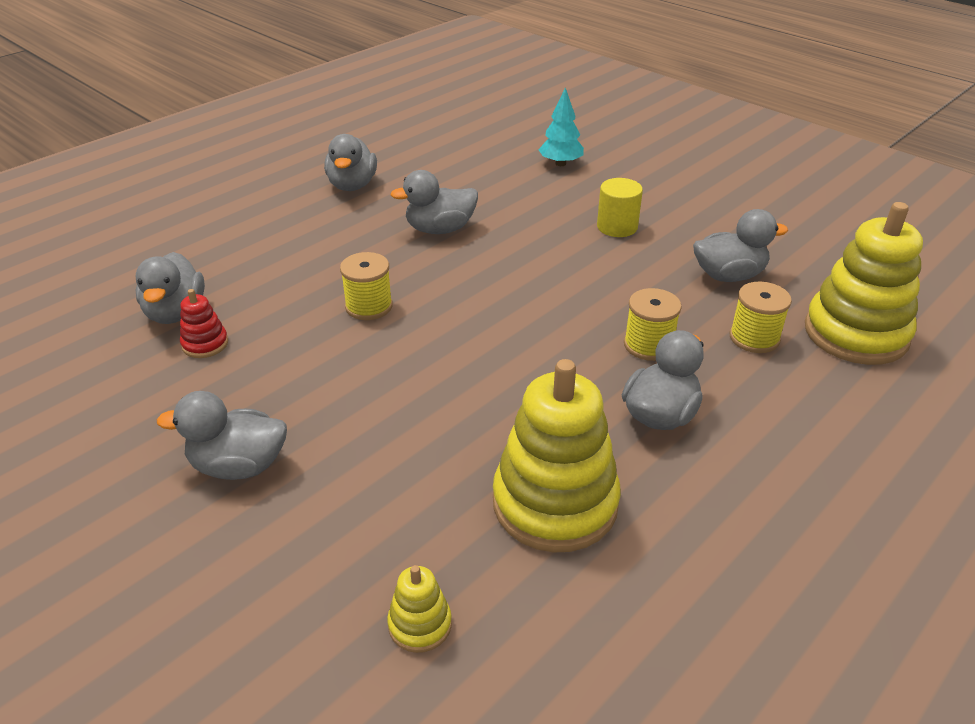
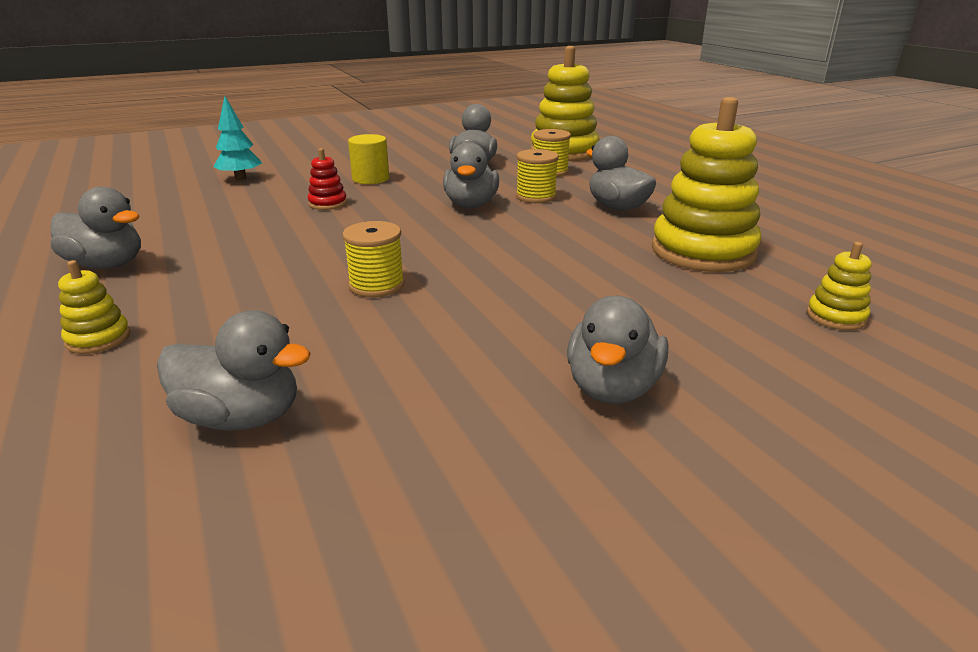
camera: 70 degrees left, 10 degrees down
red stacking toy [180,289,228,358] -> red stacking toy moved to [308,148,347,210]
grey duck [390,170,478,234] -> grey duck moved to [443,142,499,208]
none -> yellow stacking toy [58,260,131,354]

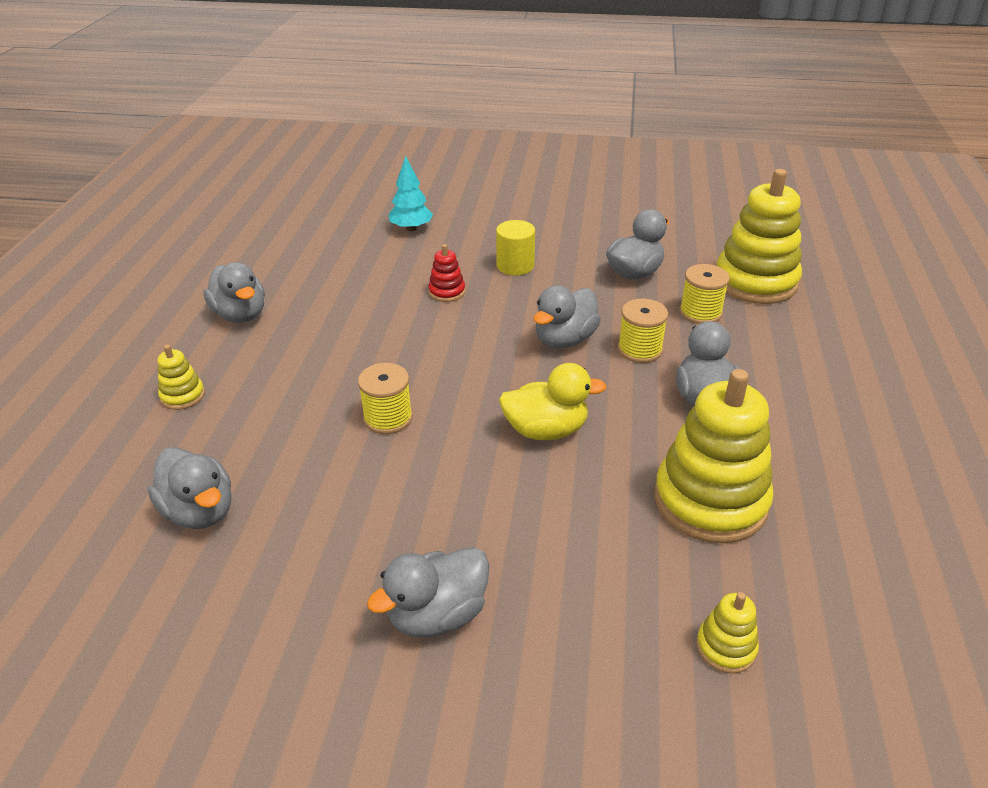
camera: 35 degrees right, 10 degrees up
none -> yellow duck [499,363,607,440]

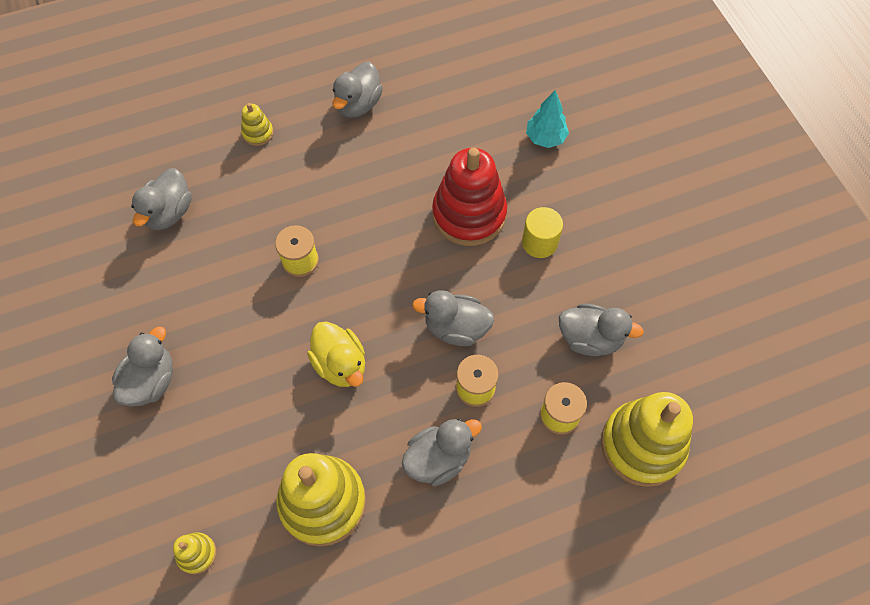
camera: 60 degrees right, 25 degrees up
grey duck [367,547,489,638] -> grey duck turned 90 degrees clockwise [112,327,173,407]
red stacking toy [428,244,465,302] -> red stacking toy [432,148,507,246], size x2.25

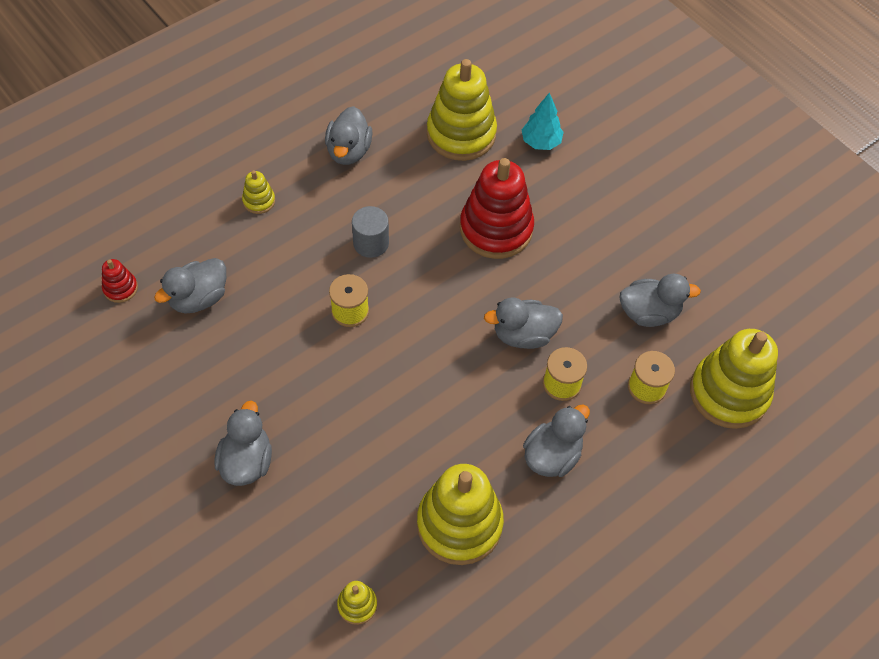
camera: 20 degrees left, 5 degrees down
grey duck [131,168,192,230] -> grey duck turned 45 degrees clockwise [154,258,226,314]
yellow duck [307,321,365,387] -> none
yellow cylinder [522,207,563,258] -> none
none -> red stacking toy [102,259,138,303]
none -> grey cylinder [352,206,389,258]
none -> yellow stacking toy [427,59,497,161]

